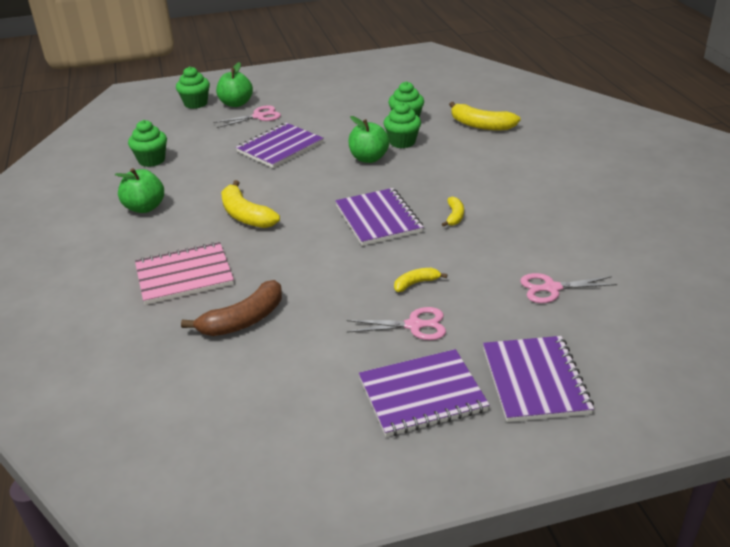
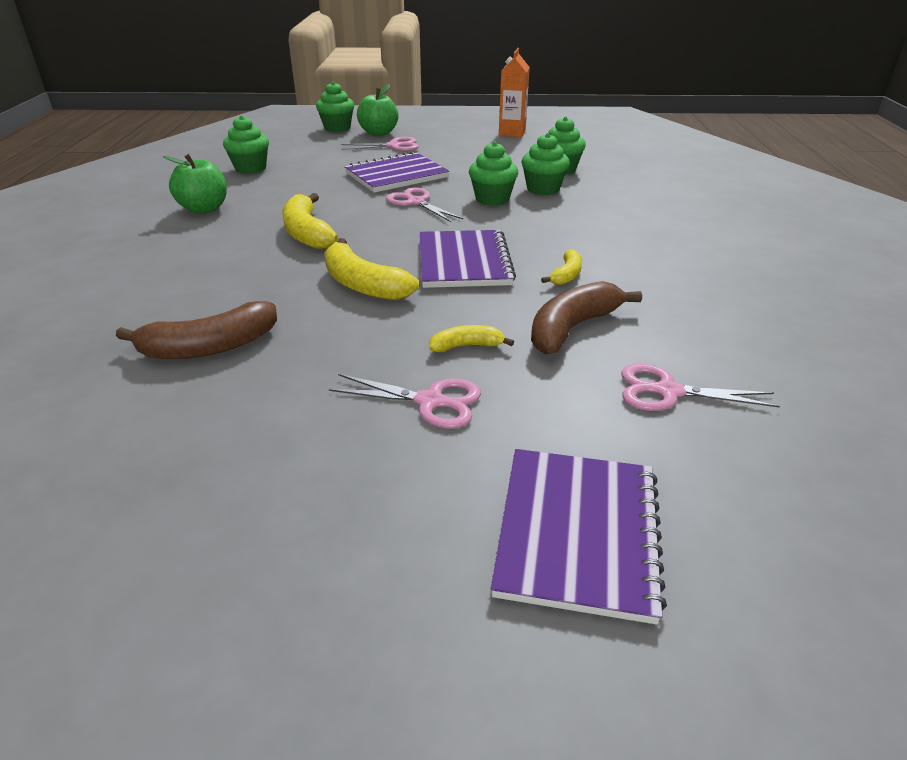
camera: 15 degrees right, 0 degrees up
pink notebook [135,242,234,305] -> none
green apple [348,116,390,163] -> green cupcake [469,142,518,206]
purple notebook [359,349,490,437] -> none
yellow banana [449,102,521,130] -> yellow banana moved to [324,238,419,300]
none -> pink scissors [386,187,463,222]
none -> orange carton [499,48,530,137]
none -> brown banana [531,281,642,354]

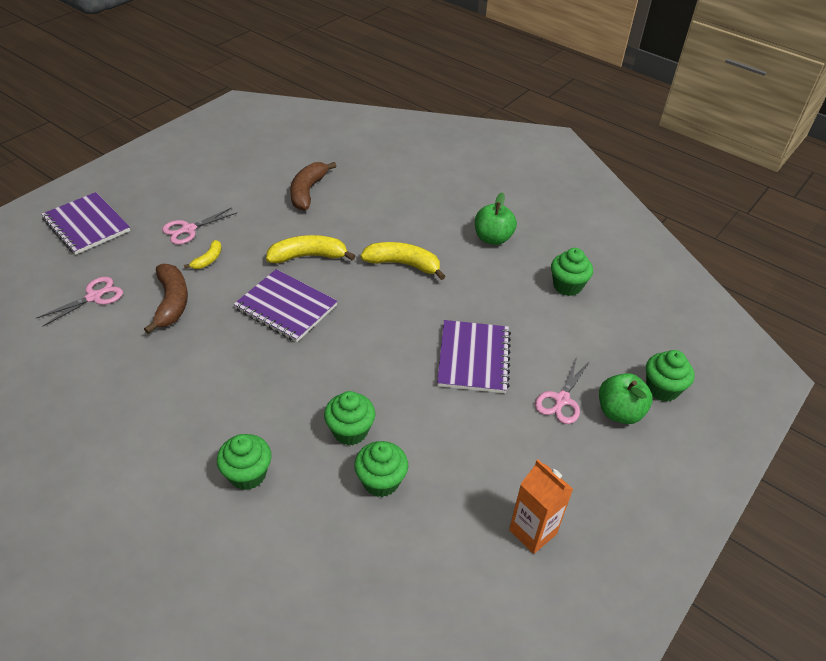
camera: 125 degrees right, 10 degrees up
pink scissors [386,187,463,222] -> none
green cupcake [469,142,518,206] -> green cupcake moved to [217,434,272,490]
yellow banana [541,249,582,285] -> none

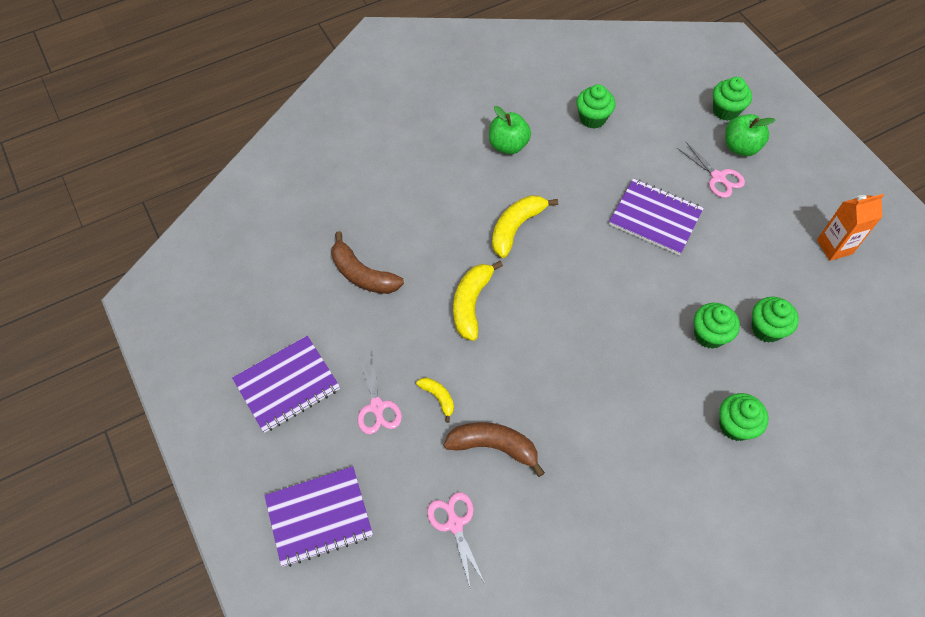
camera: 65 degrees left, 15 degrees up
purple notebook [234,269,338,342] -> purple notebook moved to [232,336,340,433]

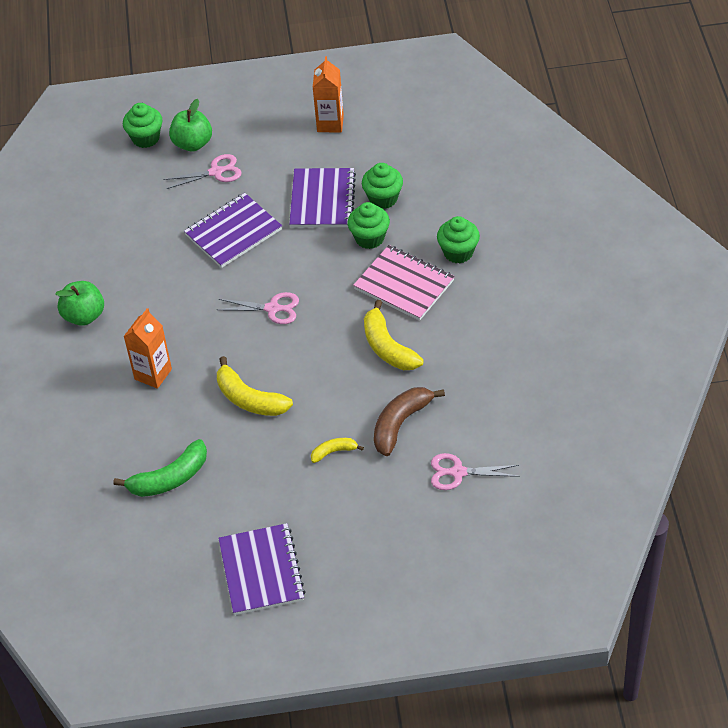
camera: 65 degrees left, 10 degrees down
purple notebook [265,466,373,567] -> purple notebook moved to [289,168,356,228]
brown banana [331,231,404,294] -> green banana [113,439,207,497]
pink scissors [358,355,402,434] -> pink scissors moved to [217,292,299,324]
yellow banana [492,195,558,258] -> yellow banana moved to [364,300,423,370]
green cupcake [576,84,616,129] -> none
none -> orange carton [123,308,172,389]
none -> pink notebook [353,245,455,321]

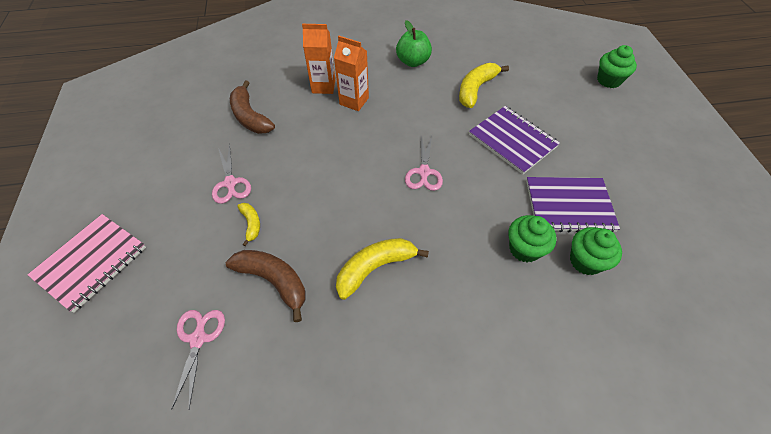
camera: 85 degrees right, 5 degrees up
green banana [113,439,207,497] -> brown banana [230,80,275,134]
pink scissors [163,154,242,189] -> pink scissors moved to [212,143,251,204]
green apple [169,99,212,151] -> none
yellow banana [217,356,293,416] -> yellow banana moved to [459,63,509,108]
purple notebook [218,523,306,615] -> none
orange carton [313,56,344,132] -> orange carton moved to [302,24,335,94]
pink notebook [353,245,455,321] -> pink notebook moved to [27,214,146,313]
green cupcake [437,216,480,263] -> none

